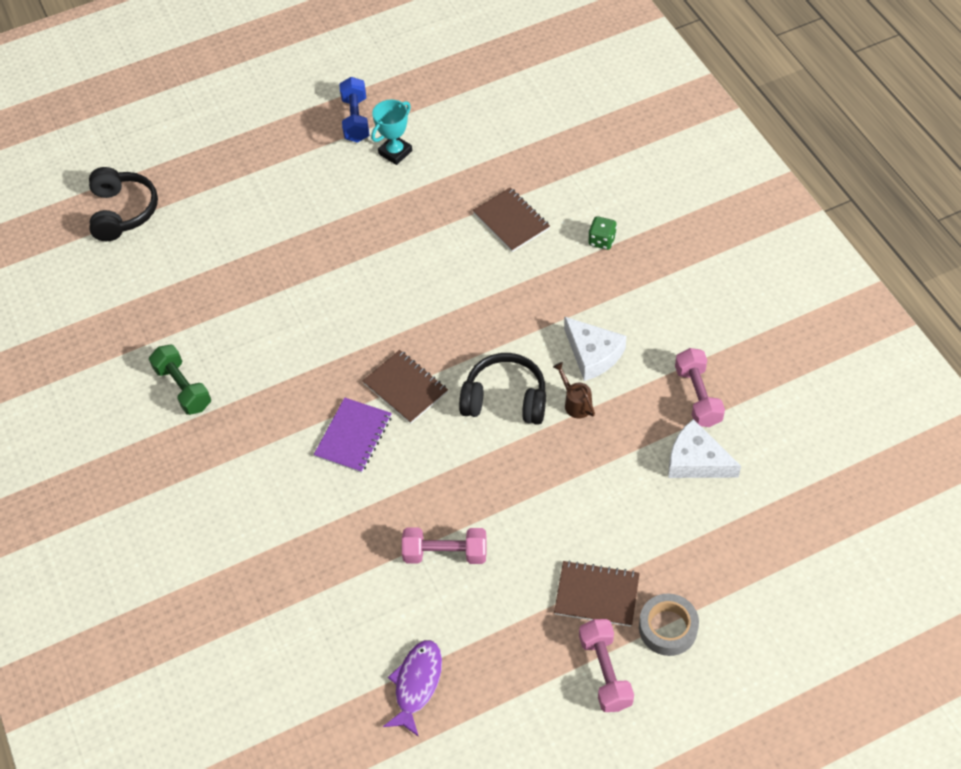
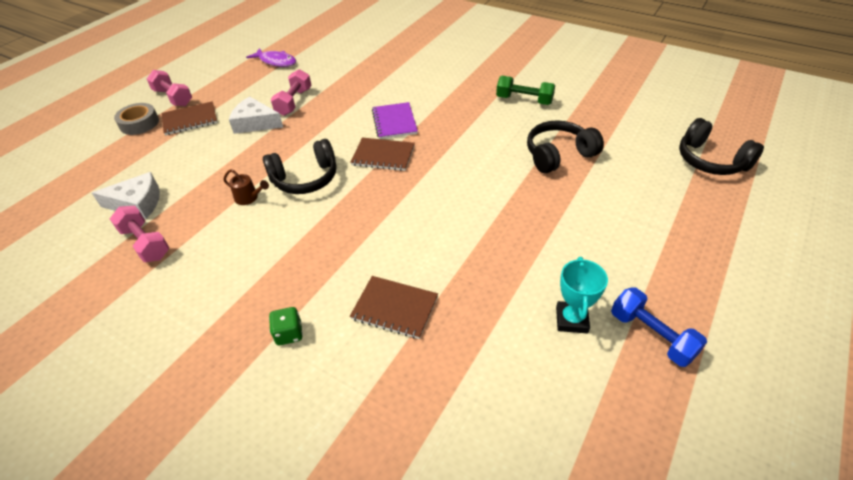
camera: 145 degrees right, 10 degrees down
purple fish [383,640,442,737] -> purple fish turned 45 degrees counterclockwise [246,48,296,67]
pink dumbbell [402,527,487,564] -> pink dumbbell turned 45 degrees counterclockwise [271,69,312,116]
white cheese [564,317,626,381] -> white cheese moved to [229,96,283,134]
none -> black headphones [527,120,604,173]

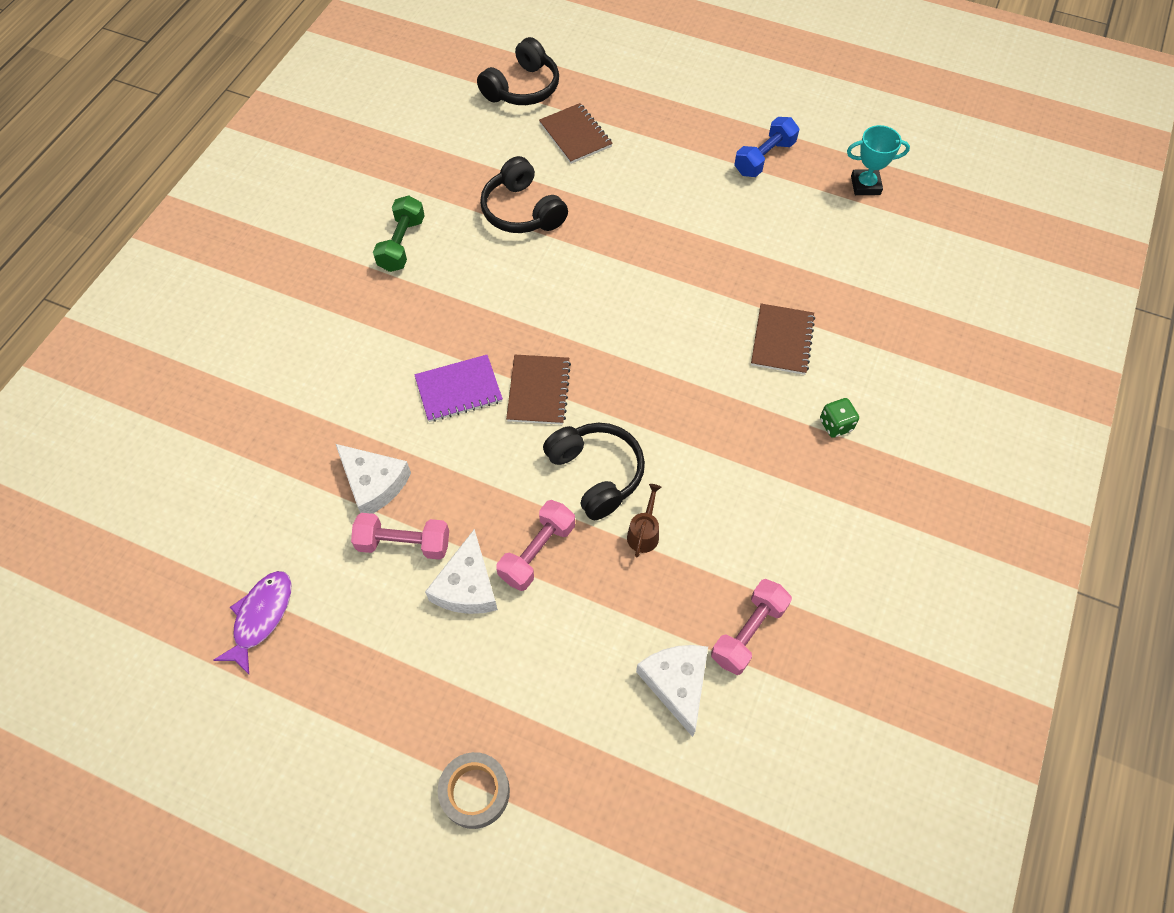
camera: 100 degrees left, 15 degrees up
pink dumbbell [147,70,192,106] -> pink dumbbell moved to [496,500,575,591]
brown notebook [162,101,218,135] -> brown notebook moved to [539,103,613,164]
turquoise trophy [556,257,608,333] -> turquoise trophy moved to [847,125,910,195]
none -> white cheese [336,444,411,514]

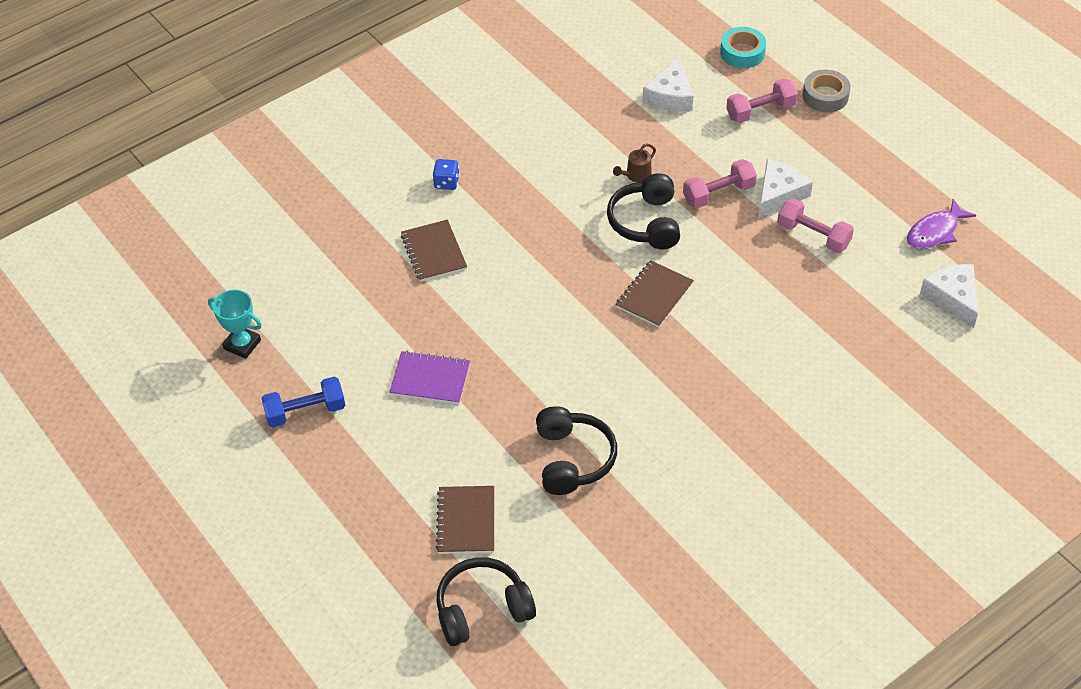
camera: 150 degrees left, 10 degrees down
white cheese [336,444,411,514] -> white cheese moved to [920,264,978,328]
green dumbbell [373,195,425,272] -> none
purple notebook [414,355,503,422] -> purple notebook moved to [389,351,470,404]
pink dumbbell [711,579,792,675] -> pink dumbbell moved to [726,78,798,123]
brown notebook [751,304,815,375] -> brown notebook turned 60 degrees counterclockwise [401,220,467,282]
green dice [820,398,859,438] -> blue dice [433,159,460,190]
none -> turquoise tape [720,27,766,68]

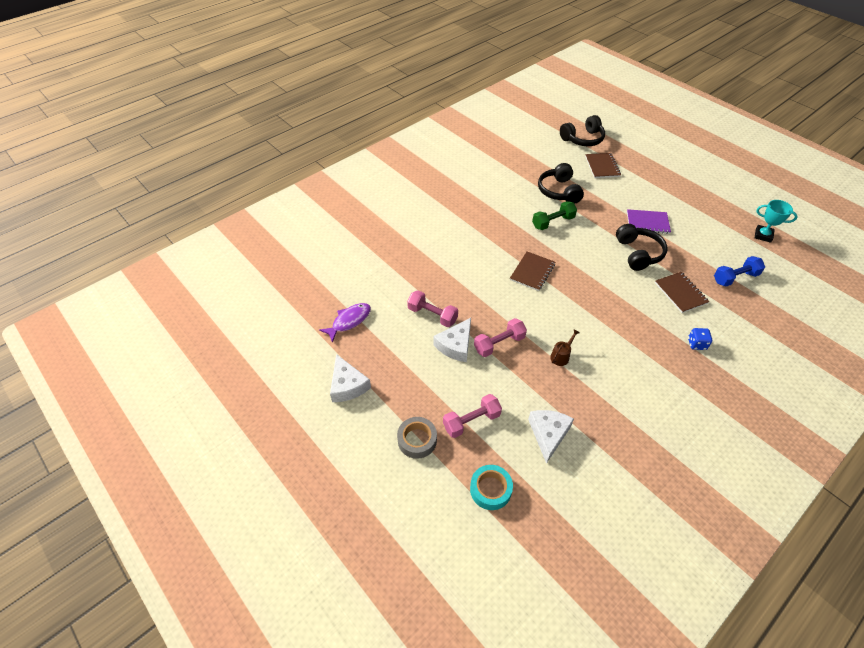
camera: 175 degrees right, 0 degrees up
blue dumbbell [261,377,345,428] -> blue dumbbell moved to [714,256,765,287]
black headphones [607,173,680,249] -> black headphones moved to [616,224,668,271]
white cheese [920,264,978,328] -> white cheese moved to [330,354,371,402]
none -> green dumbbell [532,201,577,230]

